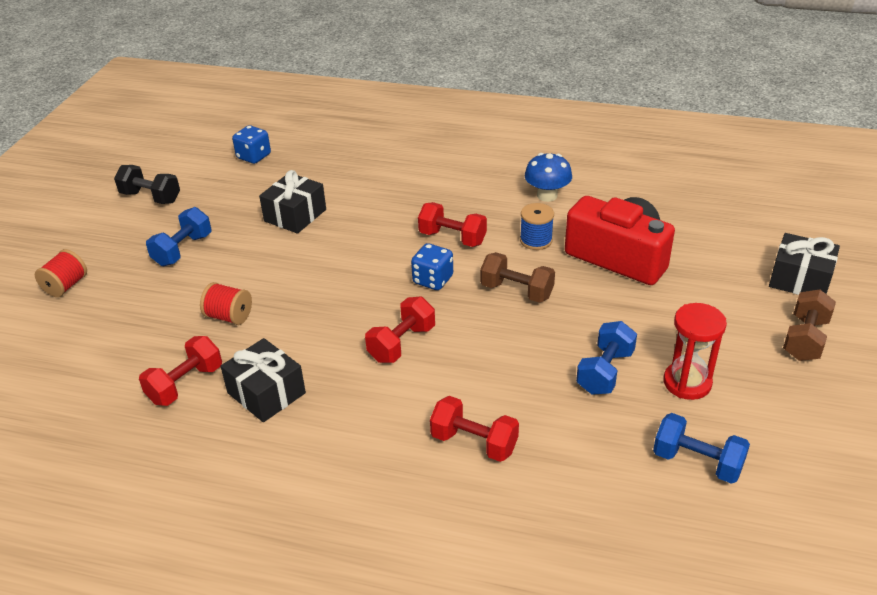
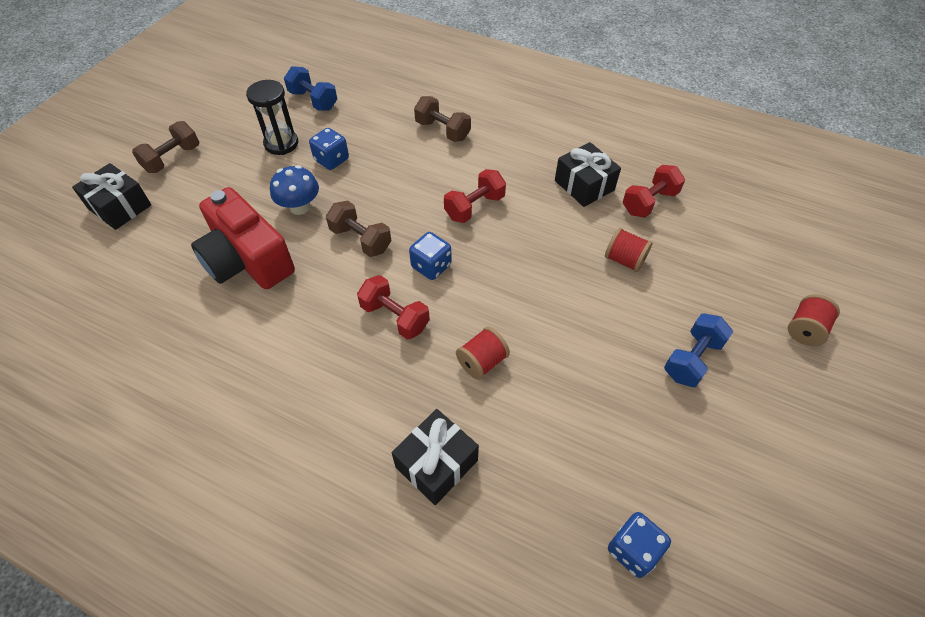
camera: 170 degrees left, 15 degrees up
black dumbbell [114,165,180,204] -> none
black gift [259,170,326,234] -> black gift moved to [392,409,479,505]
red dumbbell [430,396,519,462] -> brown dumbbell [414,96,471,142]
blue spool [520,203,554,250] -> none
blue mushroom [525,153,572,202] -> blue mushroom moved to [270,165,319,215]
blue dumbbell [576,321,637,395] -> blue dice [309,128,349,170]
red hourglass [663,303,727,400] -> black hourglass [246,80,298,155]
none -> red spool [456,327,510,380]

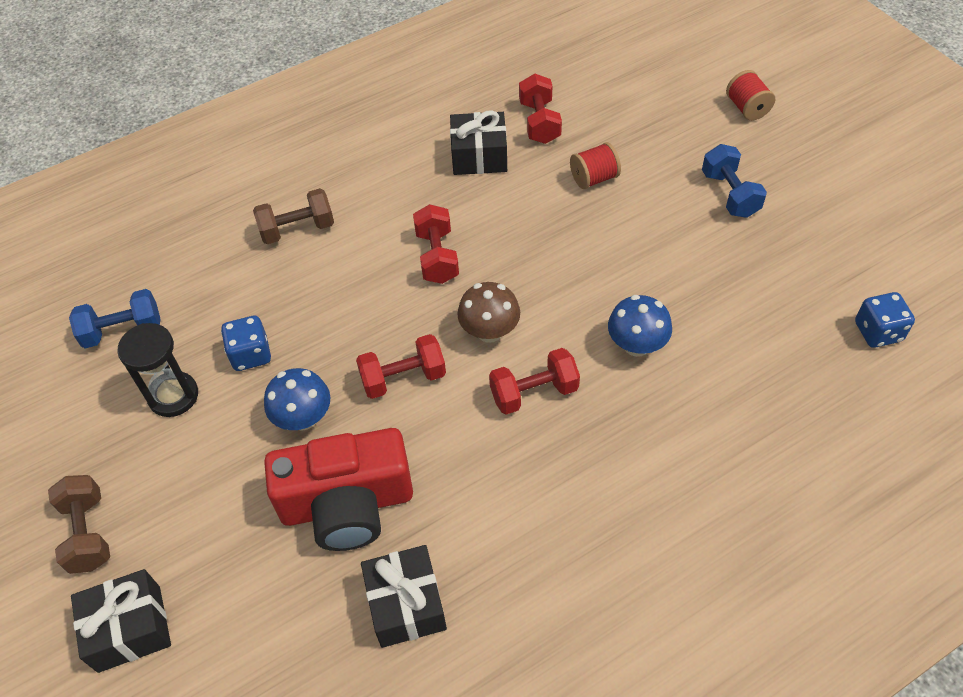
camera: 55 degrees left, 0 degrees up
brown dumbbell [326,201,391,257] -> red dumbbell [356,334,446,399]
black gift [392,409,479,505] -> black gift moved to [361,545,447,648]
blue dice [409,232,452,280] -> brown mushroom [457,282,520,343]
red spool [456,327,510,380] -> blue mushroom [608,295,672,357]

